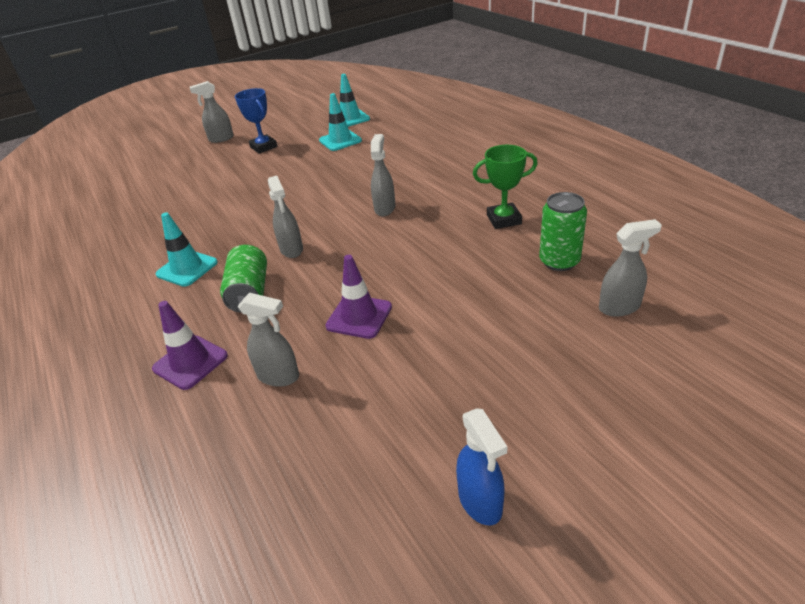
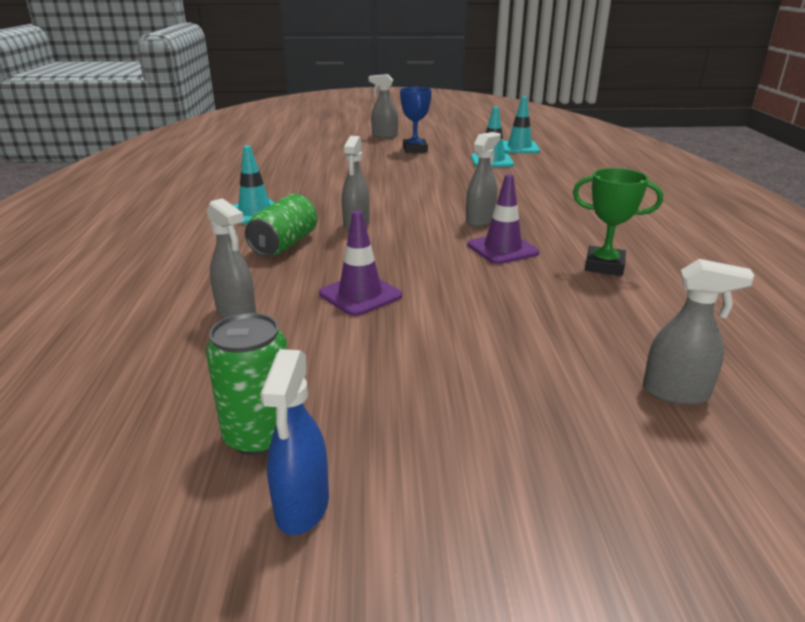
camera: 25 degrees right, 10 degrees down
purple traffic cone [152,301,228,390] -> purple traffic cone moved to [467,174,540,264]
green can [539,192,587,271] -> green can moved to [206,313,288,455]

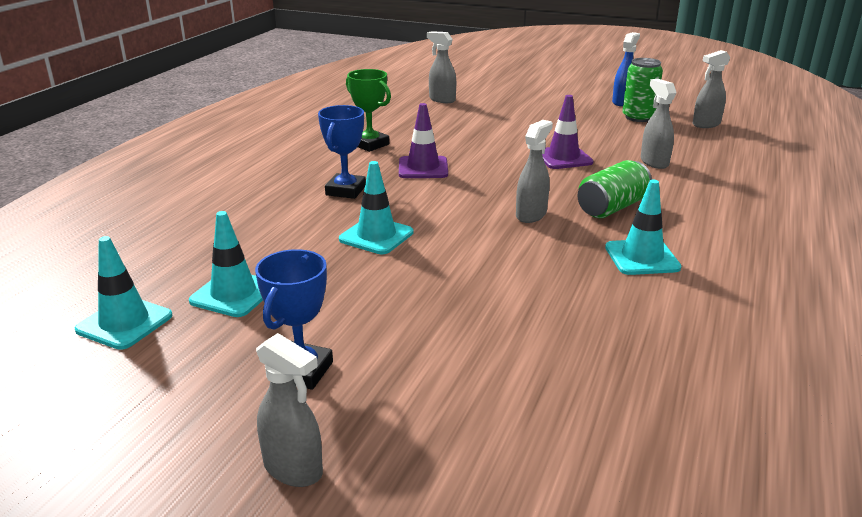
camera: 155 degrees left, 0 degrees up
grey spray bottle [466,132,501,227] -> grey spray bottle moved to [693,50,730,128]
none -> blue trophy [318,105,366,199]
none -> turquoise traffic cone [339,161,414,254]

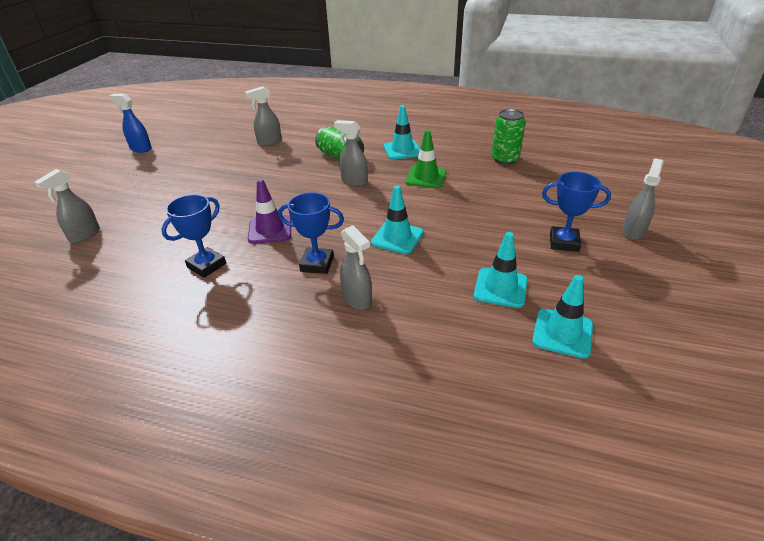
camera: 95 degrees left, 10 degrees up
green trophy [346,69,391,152] -> blue trophy [161,194,226,278]
purple traffic cone [542,95,594,169] -> none
green can [622,58,663,122] -> green can moved to [492,109,526,165]
grey spray bottle [693,50,730,128] -> grey spray bottle moved to [340,225,372,310]
none -> green traffic cone [406,130,446,188]

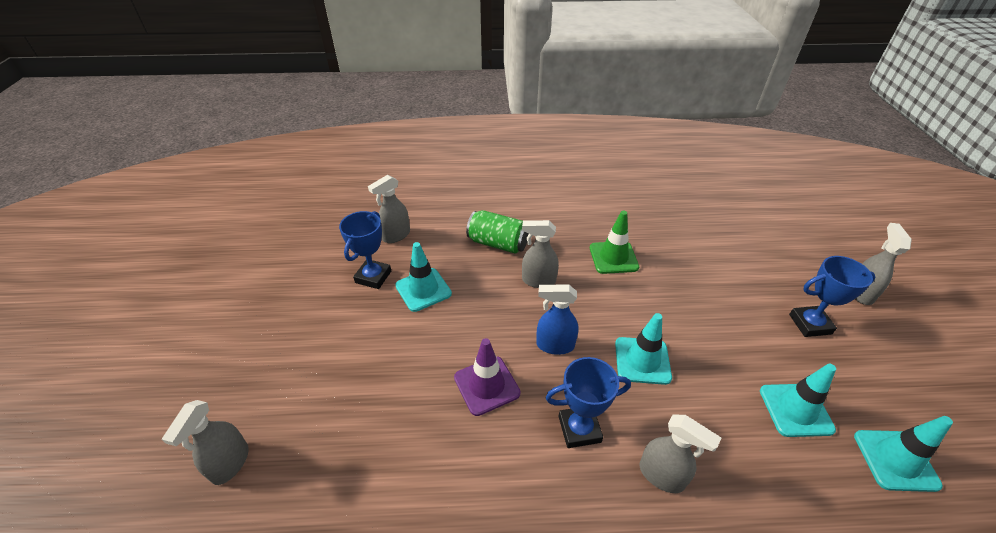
camera: 20 degrees left, 5 degrees up
blue spray bottle [109,94,152,153] -> blue spray bottle moved to [536,285,579,355]
blue trophy [161,194,226,278] -> blue trophy moved to [339,211,391,289]
turquoise traffic cone [384,105,420,160] -> turquoise traffic cone moved to [395,242,452,312]
green can [492,109,526,165] -> none

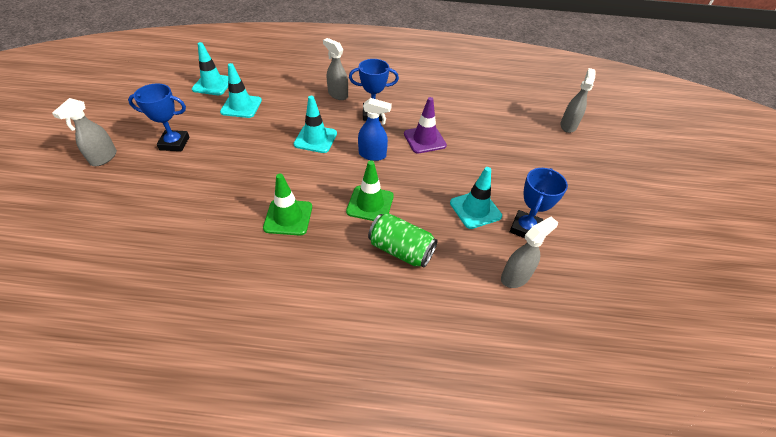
camera: 175 degrees left, 5 degrees up
grey spray bottle [522,220,559,288] -> green traffic cone [346,160,394,221]

